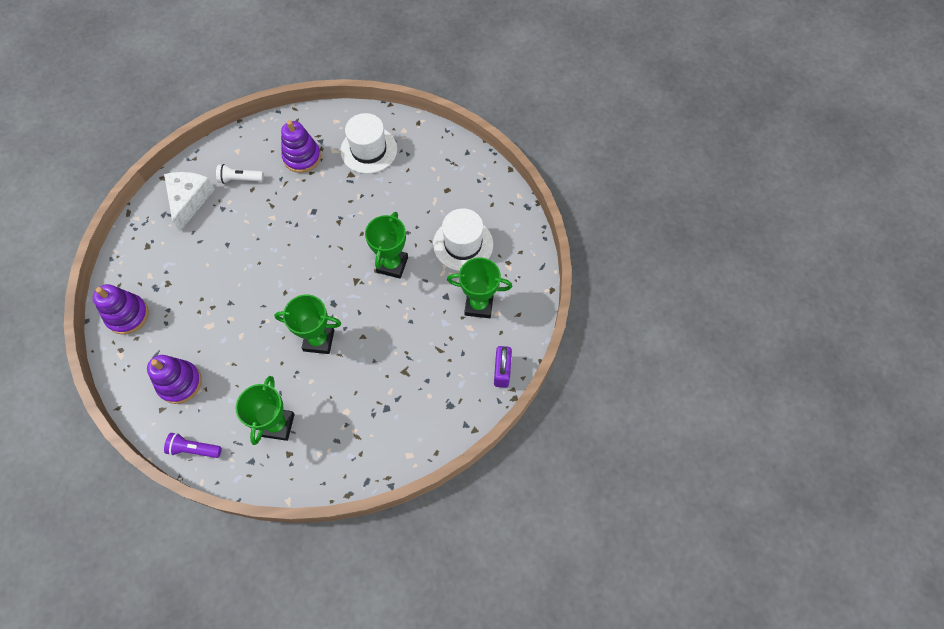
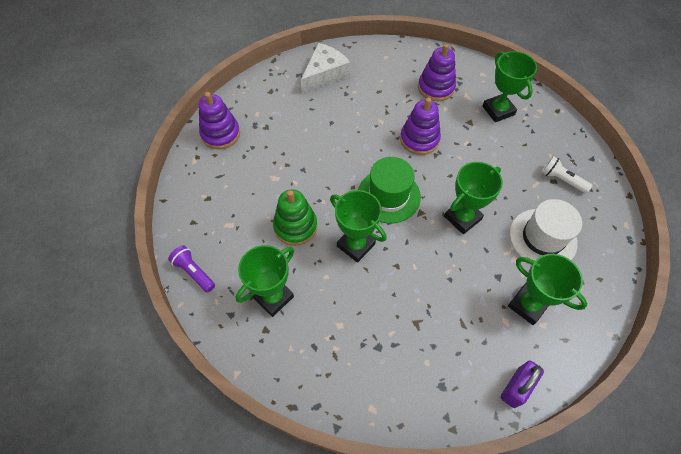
camera: 35 degrees right, 5 degrees down
purple stacking toy [147,355,202,404] -> purple stacking toy moved to [400,97,441,155]
white flashlight [216,164,264,184] -> white flashlight moved to [542,156,593,193]
white hat [340,113,397,174] -> green trophy [483,51,537,122]
none -> green stacking toy [273,189,318,246]
none -> green hat [358,157,421,223]

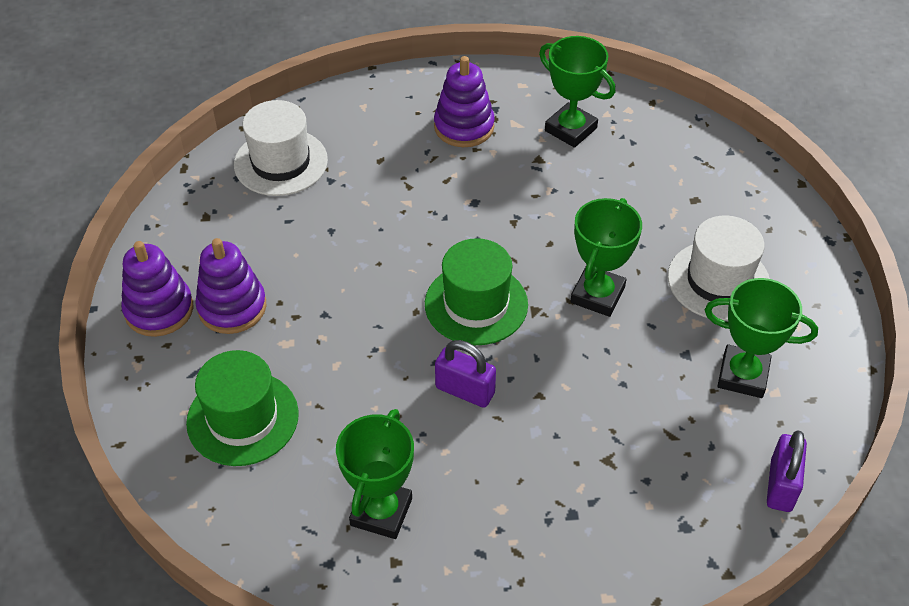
camera: 25 degrees left, 10 degrees down
purple flashlight [168,245,215,293] -> none
green stacking toy [273,189,318,246] -> none
white cheese [301,43,350,94] -> white hat [234,100,328,196]
green trophy [330,190,387,263] -> purple padlock [435,340,496,408]
purple stacking toy [400,97,441,155] -> purple stacking toy moved to [195,238,267,334]
white flashlight [542,156,593,193] -> none
none -> green hat [186,350,299,466]

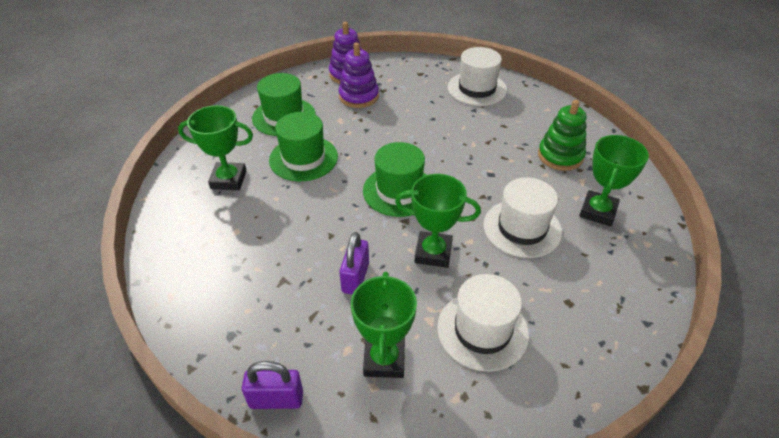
camera: 75 degrees right, 5 degrees down
purple stacking toy [434,56,495,147] -> green stacking toy [538,100,587,171]
purple padlock [435,340,496,408] -> purple padlock moved to [339,232,369,295]
none -> green hat [269,112,338,181]
none -> white hat [483,177,562,258]

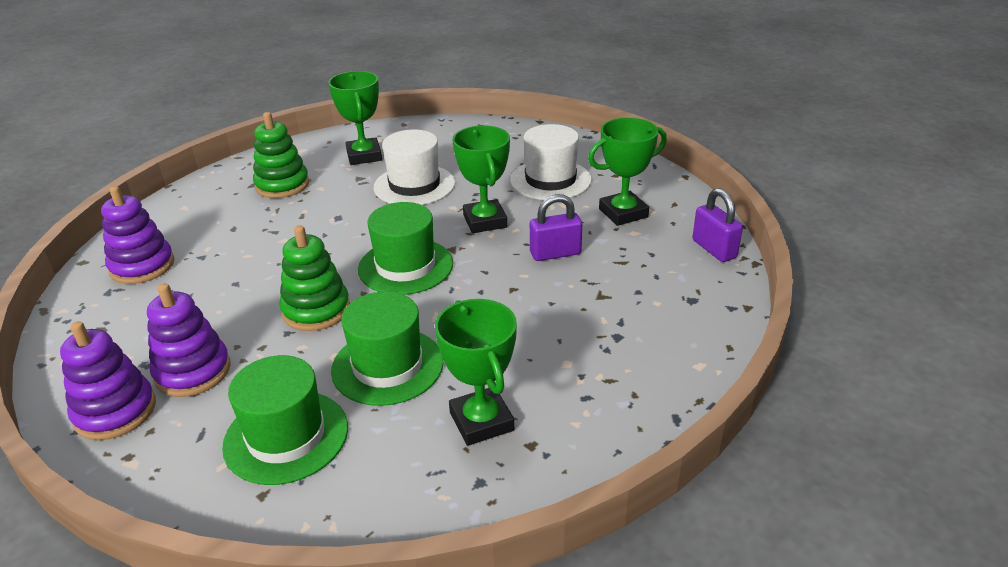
camera: 115 degrees left, 10 degrees down
white hat [447,47,507,106] -> purple stacking toy [101,186,174,284]
green trophy [579,135,649,227] -> green trophy turned 75 degrees clockwise [328,71,382,165]
none -> green stacking toy [279,225,350,331]

